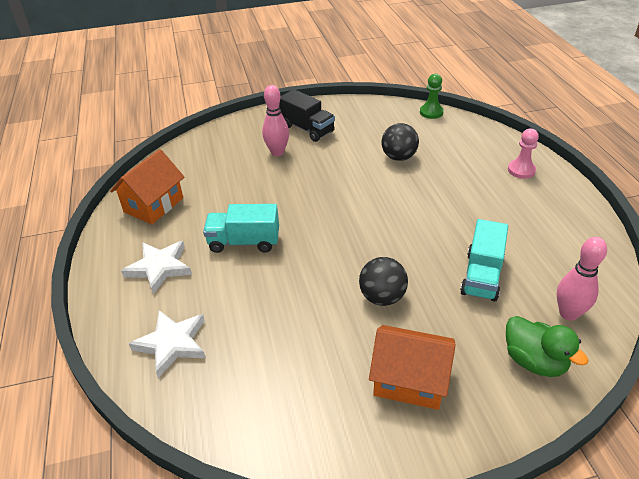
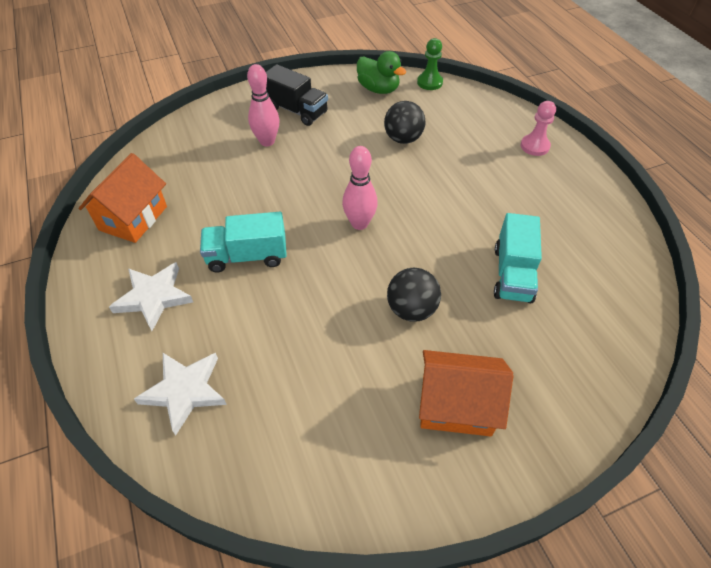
camera: 10 degrees left, 10 degrees up
green duck [506,316,589,377] -> green duck moved to [357,51,406,94]
pink bowling pin [557,237,607,321] -> pink bowling pin moved to [342,146,378,230]

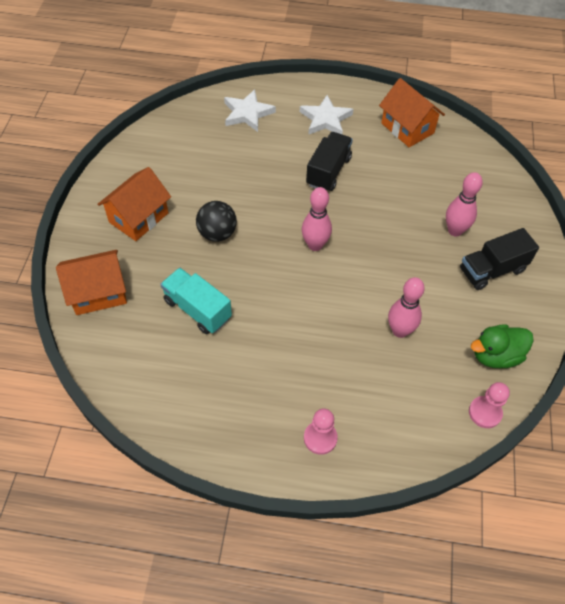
camera: 120 degrees right, 5 degrees up
turquoise truck [200,212,287,273] -> black truck [306,132,353,191]
black ball [384,101,426,144] -> pink bowling pin [388,277,425,338]
green pawn [417,38,443,90] -> pink pawn [469,382,510,428]
none -> orange house [56,250,127,315]

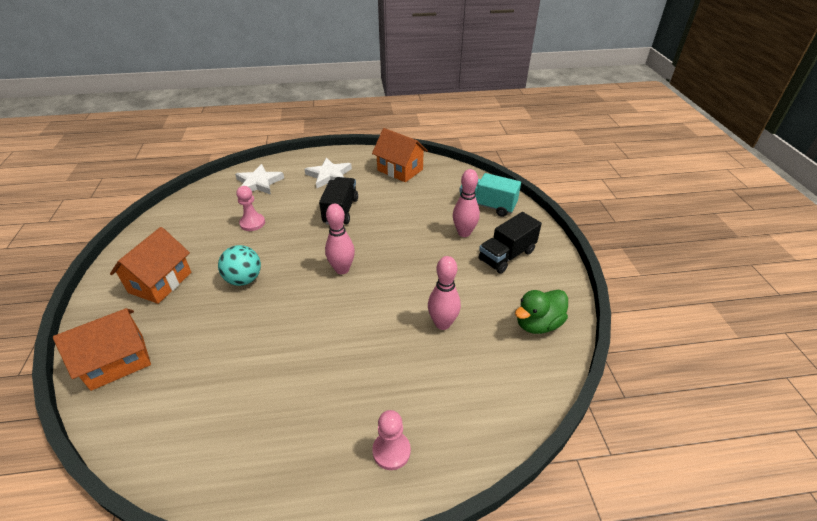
camera: 15 degrees left, 15 degrees down
turquoise truck [160,268,232,334] -> turquoise truck moved to [459,173,521,217]
black ball [196,201,237,242] -> turquoise ball [218,245,261,286]
pink pawn [469,382,510,428] -> pink pawn moved to [236,186,265,231]

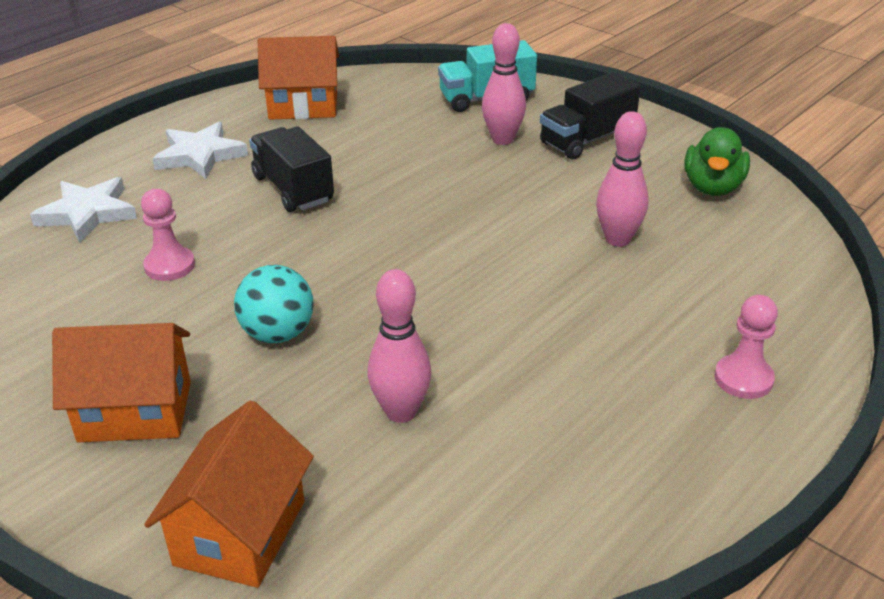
camera: 40 degrees left, 5 degrees down
orange house [110,227,191,304] -> orange house turned 75 degrees counterclockwise [52,323,191,442]
pink bowling pin [325,204,355,274] -> pink bowling pin moved to [367,269,431,423]
black truck [478,212,542,274] -> black truck turned 45 degrees clockwise [540,72,640,159]

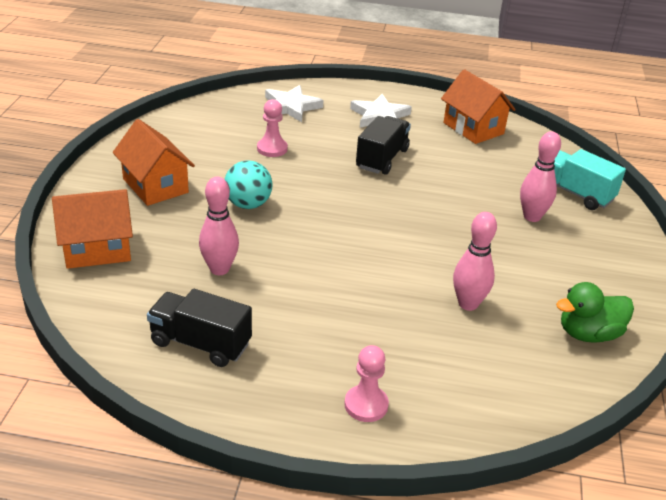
camera: 55 degrees right, 0 degrees up
black truck [540,72,640,159] -> black truck moved to [147,289,252,367]

